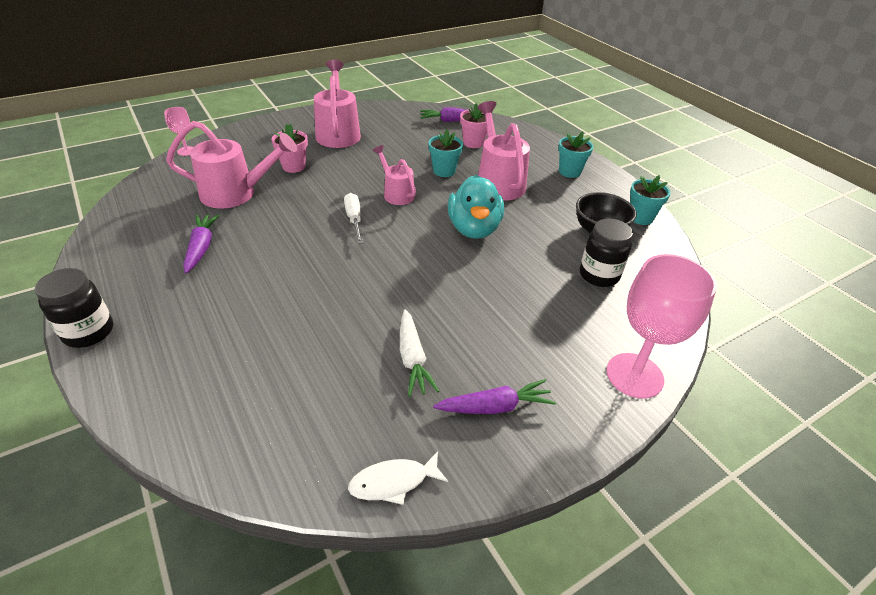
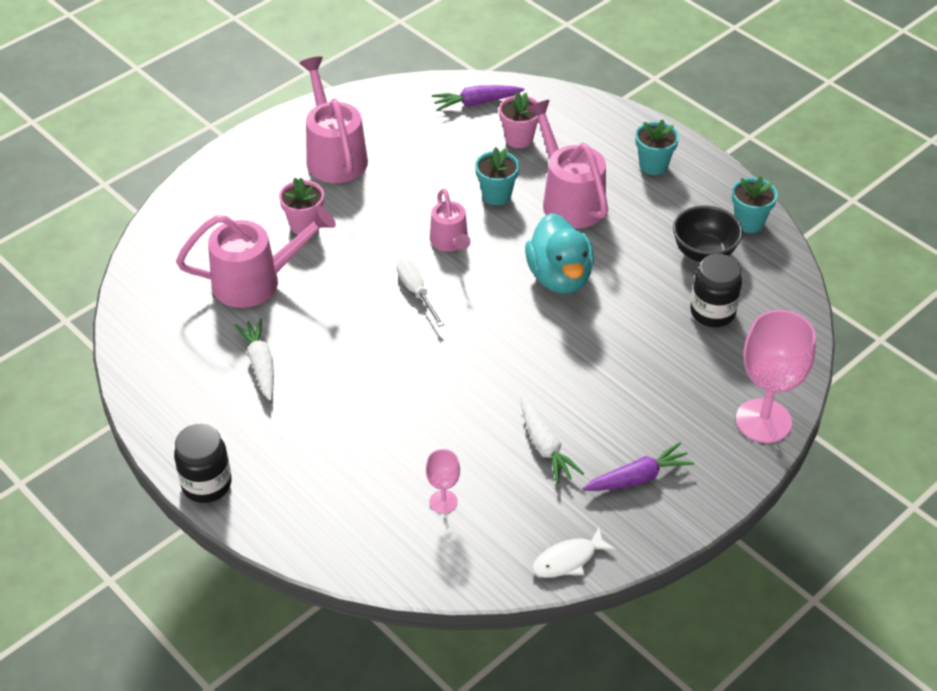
camera: 10 degrees left, 5 degrees up
pink goblet [164,107,193,156] -> pink goblet moved to [426,449,460,513]
purple carrot [183,214,220,273] -> white carrot [235,318,274,401]
pink watering can [373,145,416,205] -> pink watering can turned 150 degrees counterclockwise [430,189,470,252]

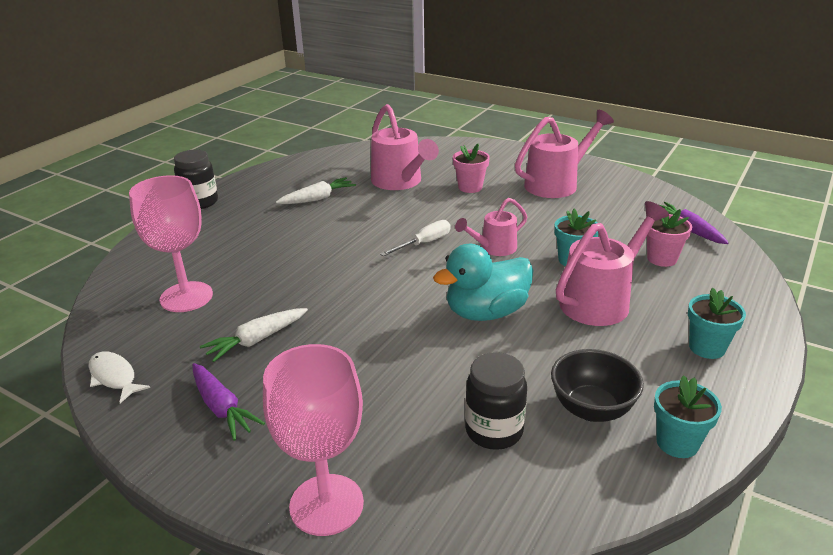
camera: 75 degrees right, 15 degrees down
pink goblet [426,449,460,513] -> pink goblet [129,175,213,312], size x2.06

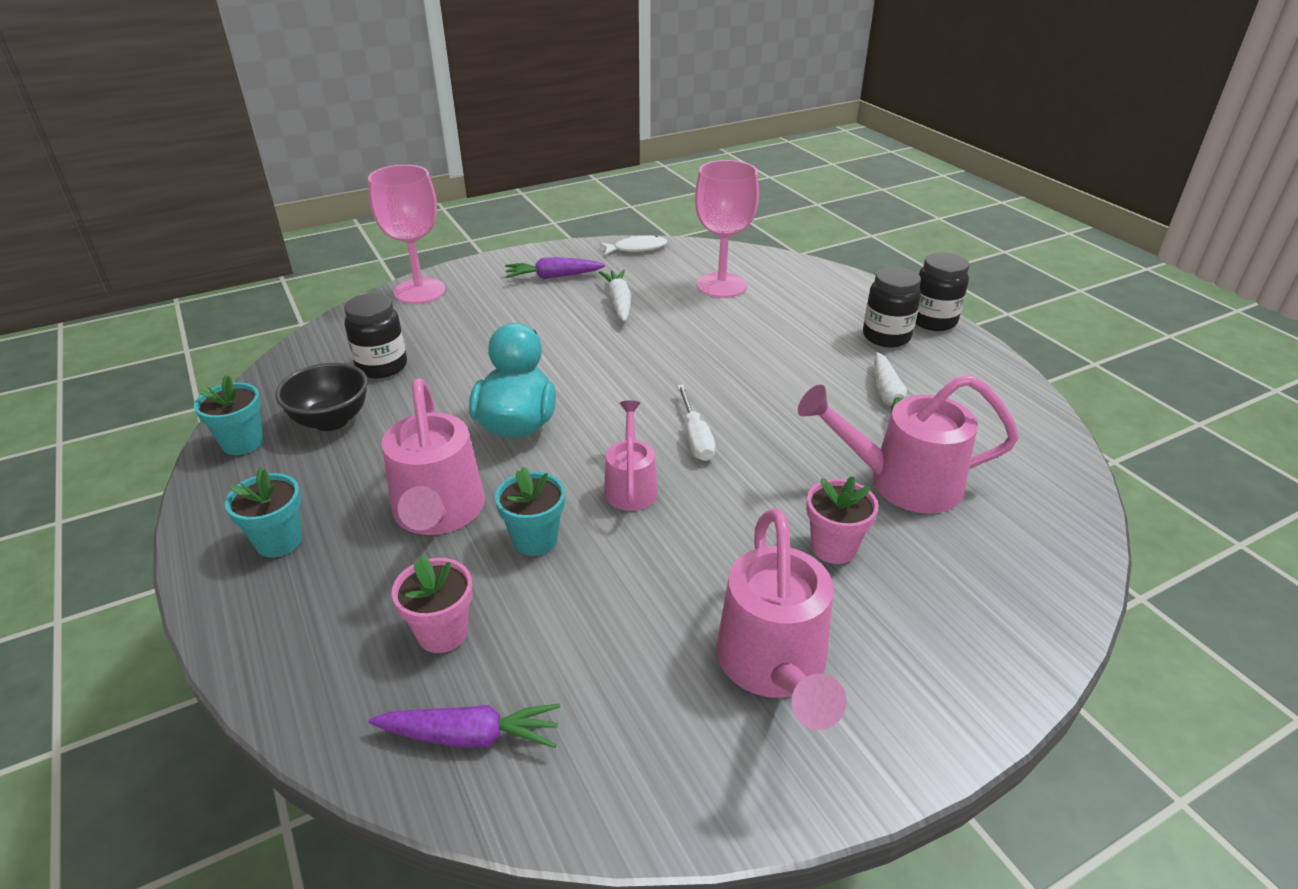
camera: 120 degrees right, 5 degrees up
none -> black jar [863,266,921,347]

